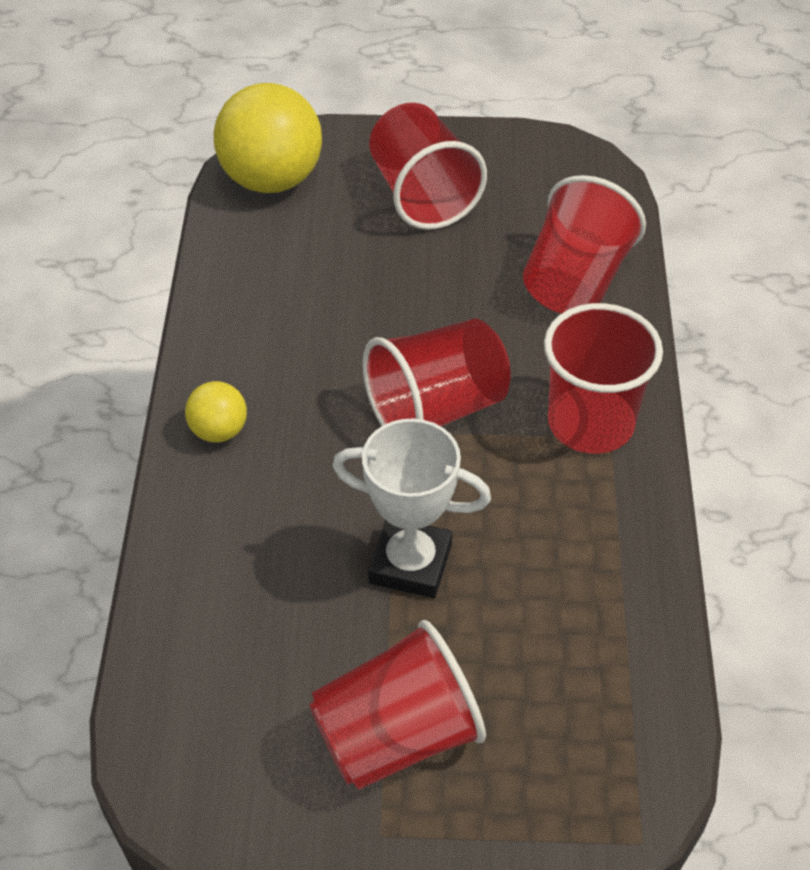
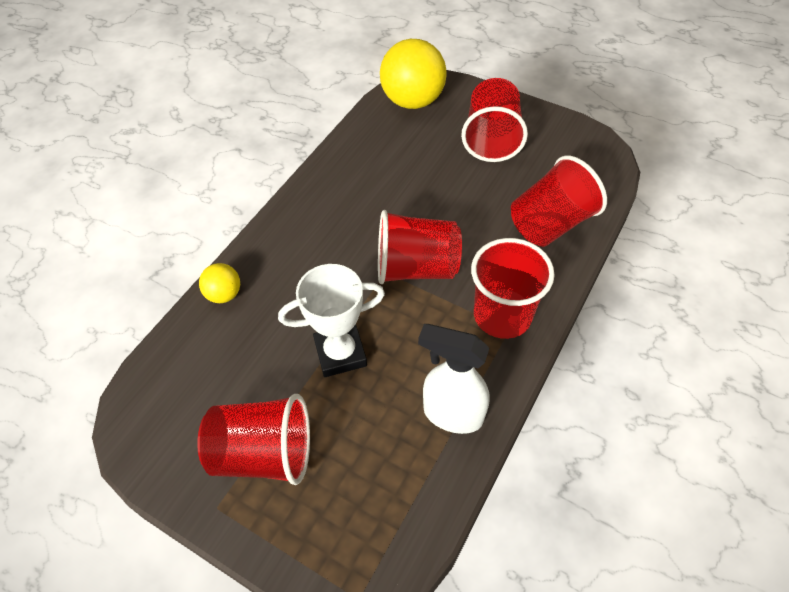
camera: 30 degrees right, 5 degrees up
yellow ball [185,381,247,443] -> yellow ball moved to [199,263,240,303]
white trophy [333,419,491,598] -> white trophy turned 60 degrees counterclockwise [278,264,385,377]
none -> white spray bottle [418,324,490,434]

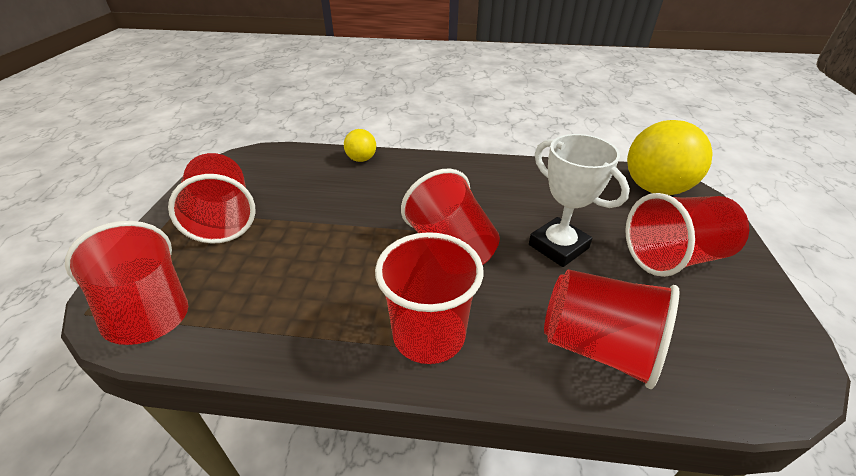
camera: 65 degrees right, 15 degrees down
white trophy [278,264,385,377] -> white trophy moved to [529,134,630,267]
white spray bottle [418,324,490,434] -> none
none -> red cup [65,221,188,345]

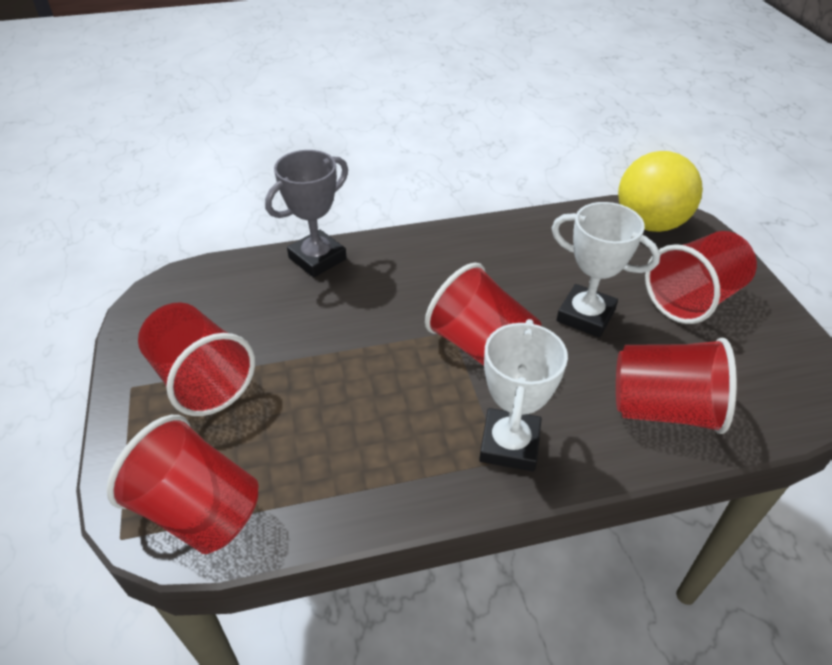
camera: 20 degrees left, 5 degrees up
yellow ball [344,129,376,162] -> grey trophy [265,150,348,277]
red cup [375,232,483,364] -> white trophy [479,319,568,471]

